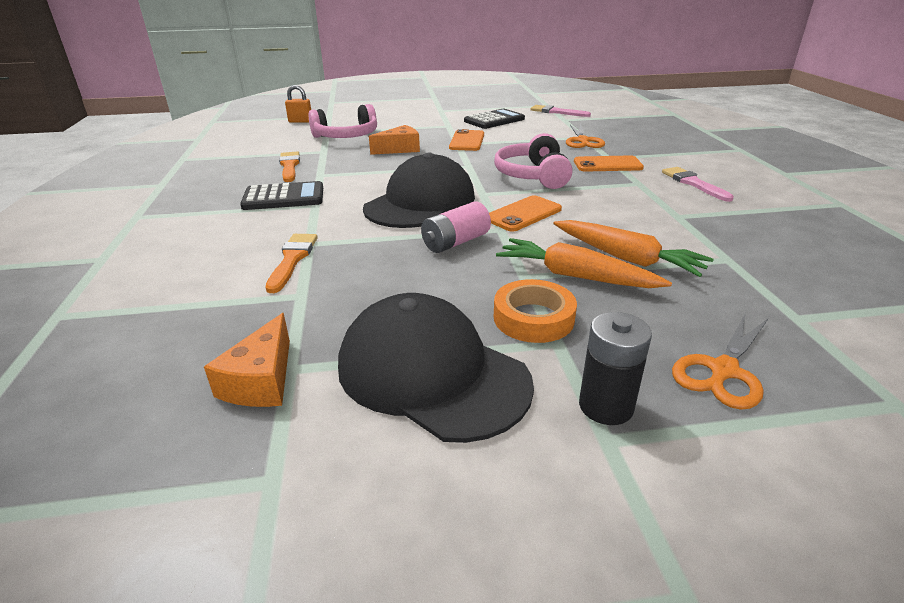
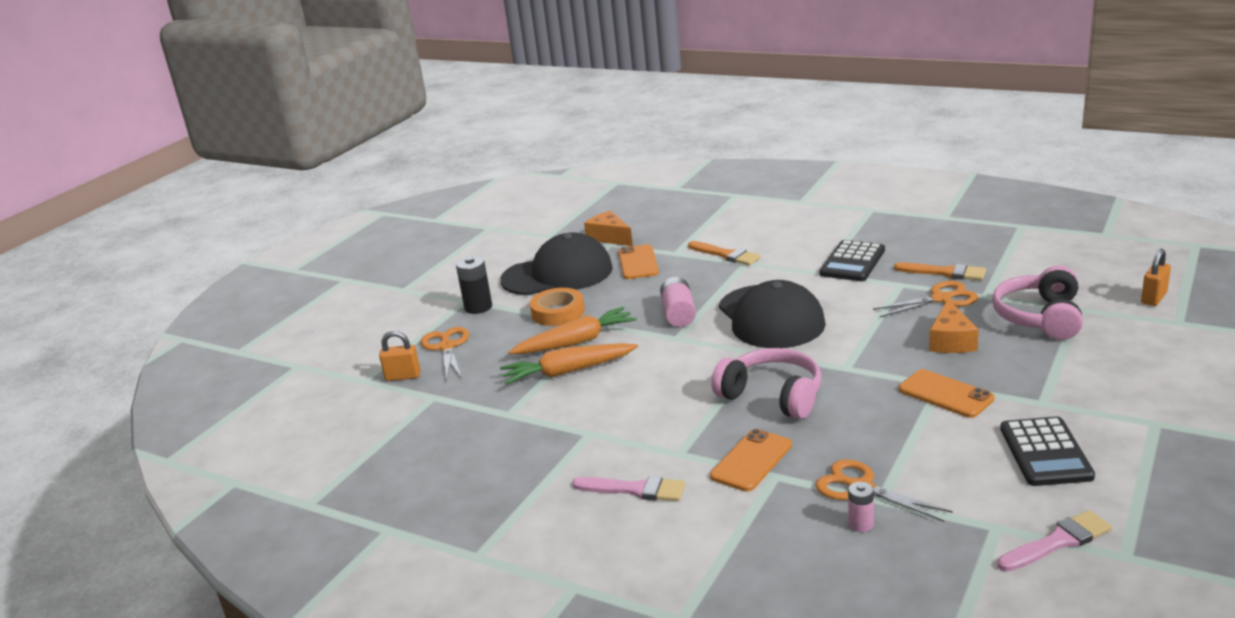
camera: 130 degrees right, 5 degrees down
orange phone [489,195,562,232] -> orange phone moved to [618,244,659,279]
none -> orange padlock [379,331,420,381]
none -> pink battery [848,482,874,532]
none -> orange scissors [873,281,978,317]

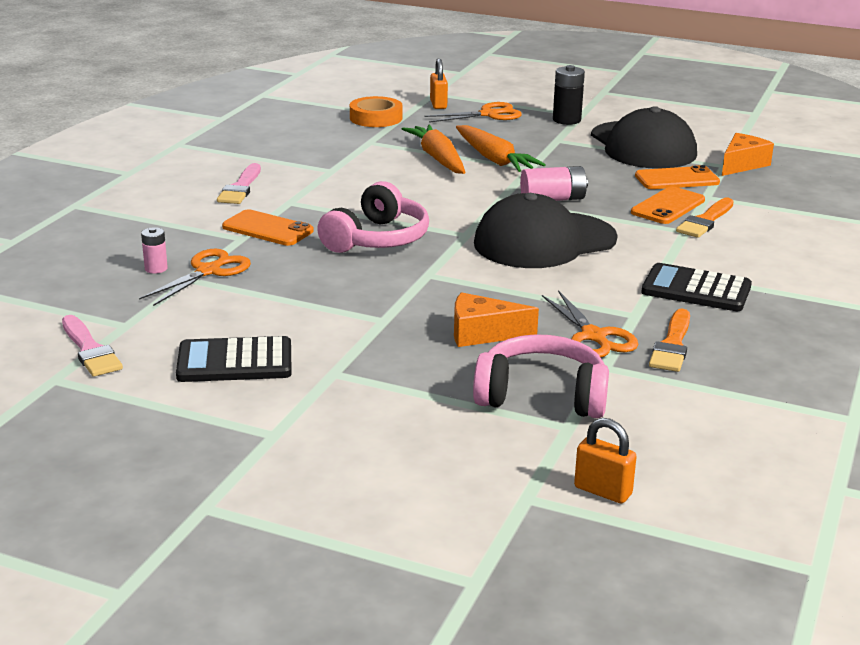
camera: 80 degrees right, 0 degrees up
orange tape [530,288,585,326] -> orange tape moved to [350,96,403,127]
orange phone [899,369,994,418] -> orange phone moved to [631,186,705,224]

